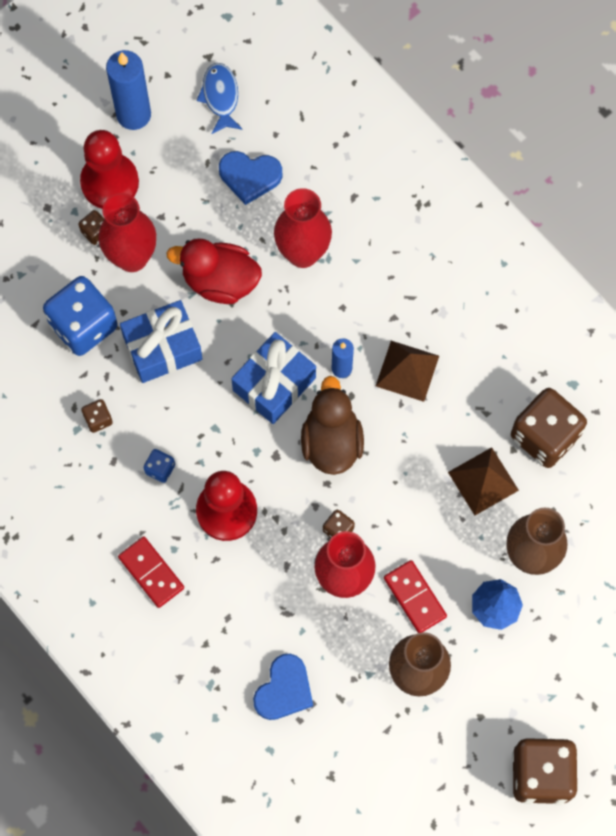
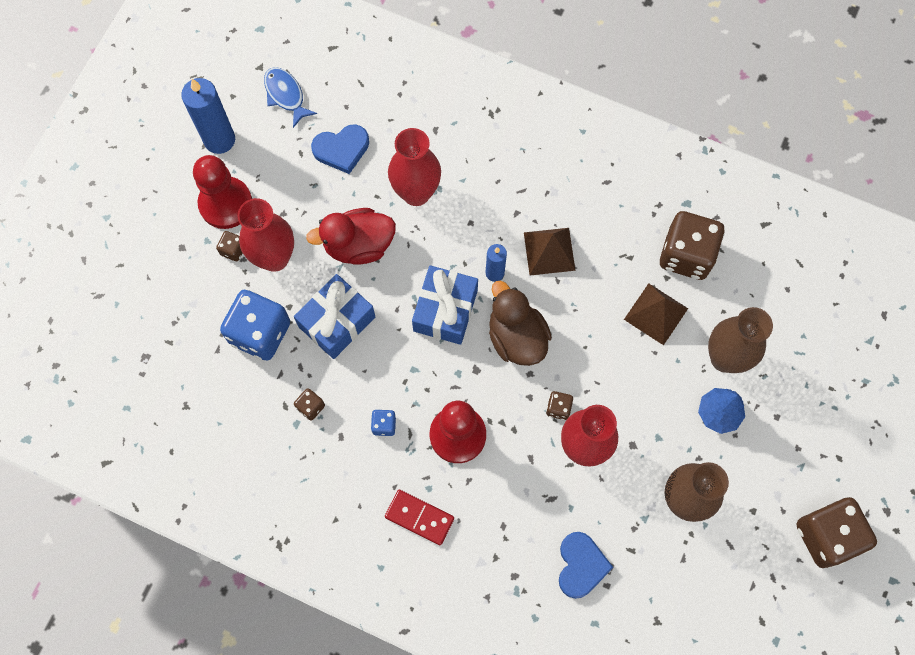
camera: 25 degrees left, 0 degrees up
red domino [384,560,447,633] -> none

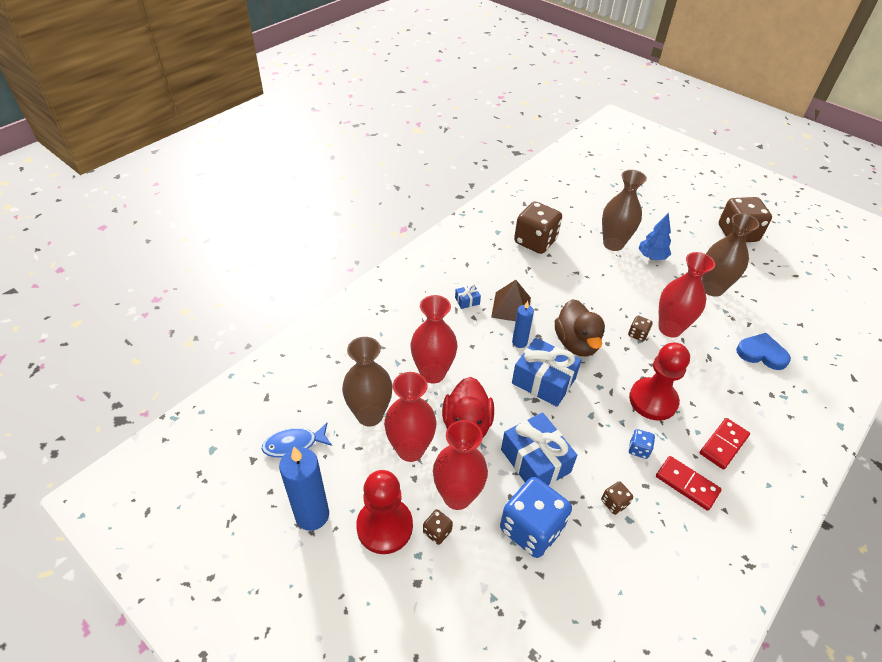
camera: 75 degrees left, 25 degrees down
blue heart [311,124,369,174] -> brown vase [342,337,393,426]
brown duck [489,281,552,366] -> brown duck turned 90 degrees counterclockwise [555,299,605,356]
brown pyramid [624,283,688,345] -> none
none -> red vase [384,372,437,462]
none -> blue gift [455,284,481,309]
none -> red domino [656,456,722,511]

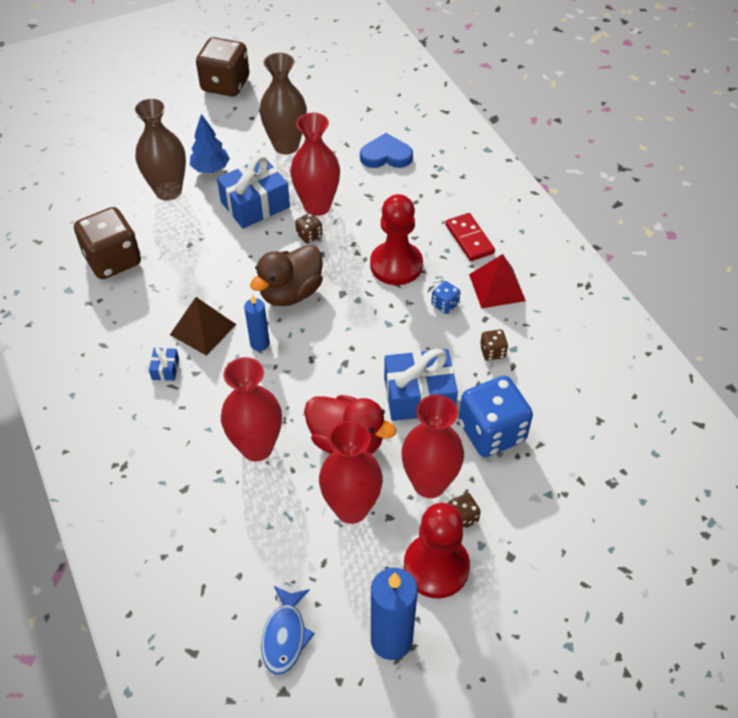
camera: 65 degrees left, 5 degrees up
brown vase [342,337,393,426] -> none
blue gift [512,338,581,407] -> blue gift moved to [217,156,290,229]
brown duck [555,299,605,356] -> brown duck turned 120 degrees clockwise [250,245,323,306]
red domino [656,456,722,511] -> red pyramid [469,254,526,308]
blue heart [736,333,791,370] -> blue heart turned 45 degrees clockwise [360,133,413,168]

